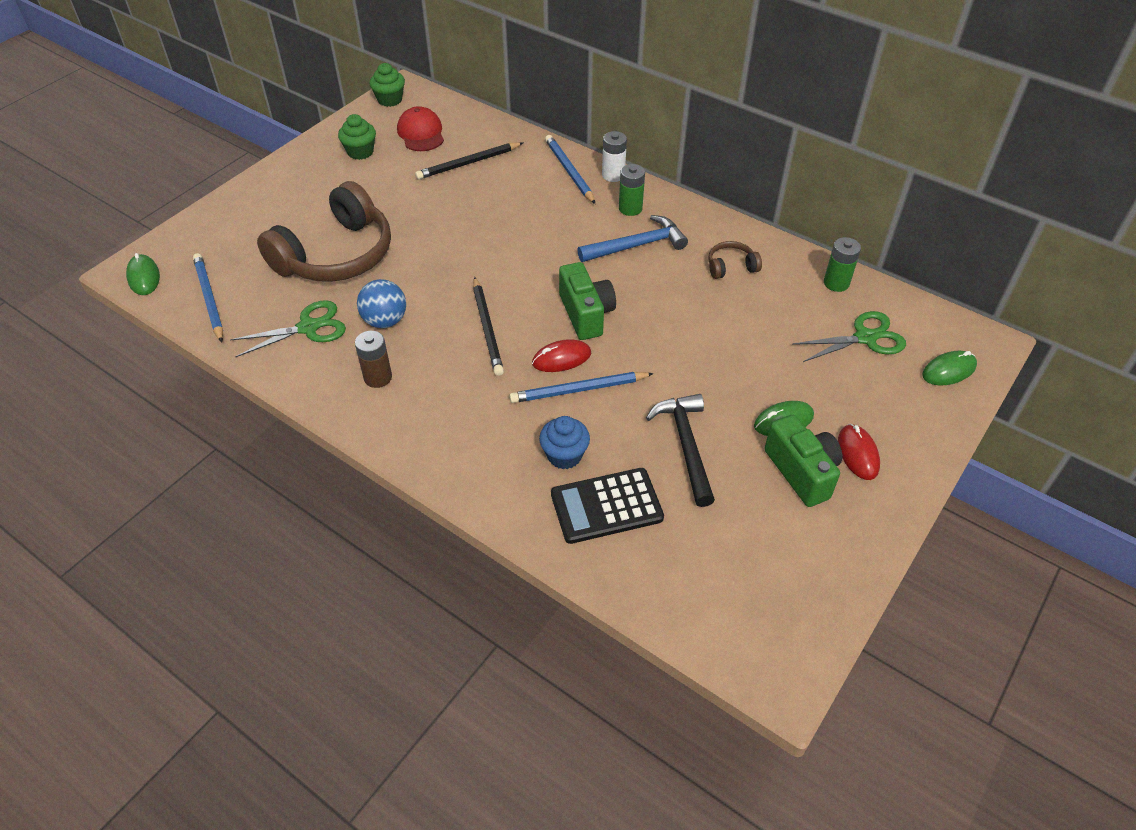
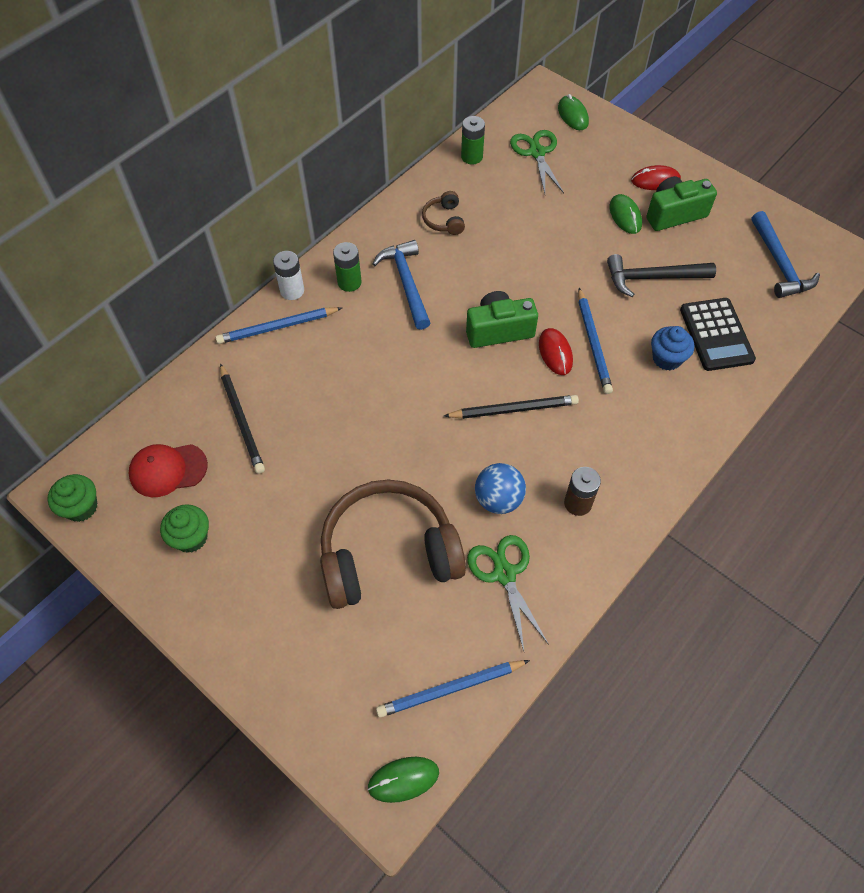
camera: 85 degrees left, 10 degrees up
brown headphones [257,181,391,282] -> brown headphones turned 60 degrees counterclockwise [320,480,466,609]
none -> blue hammer [752,211,820,298]

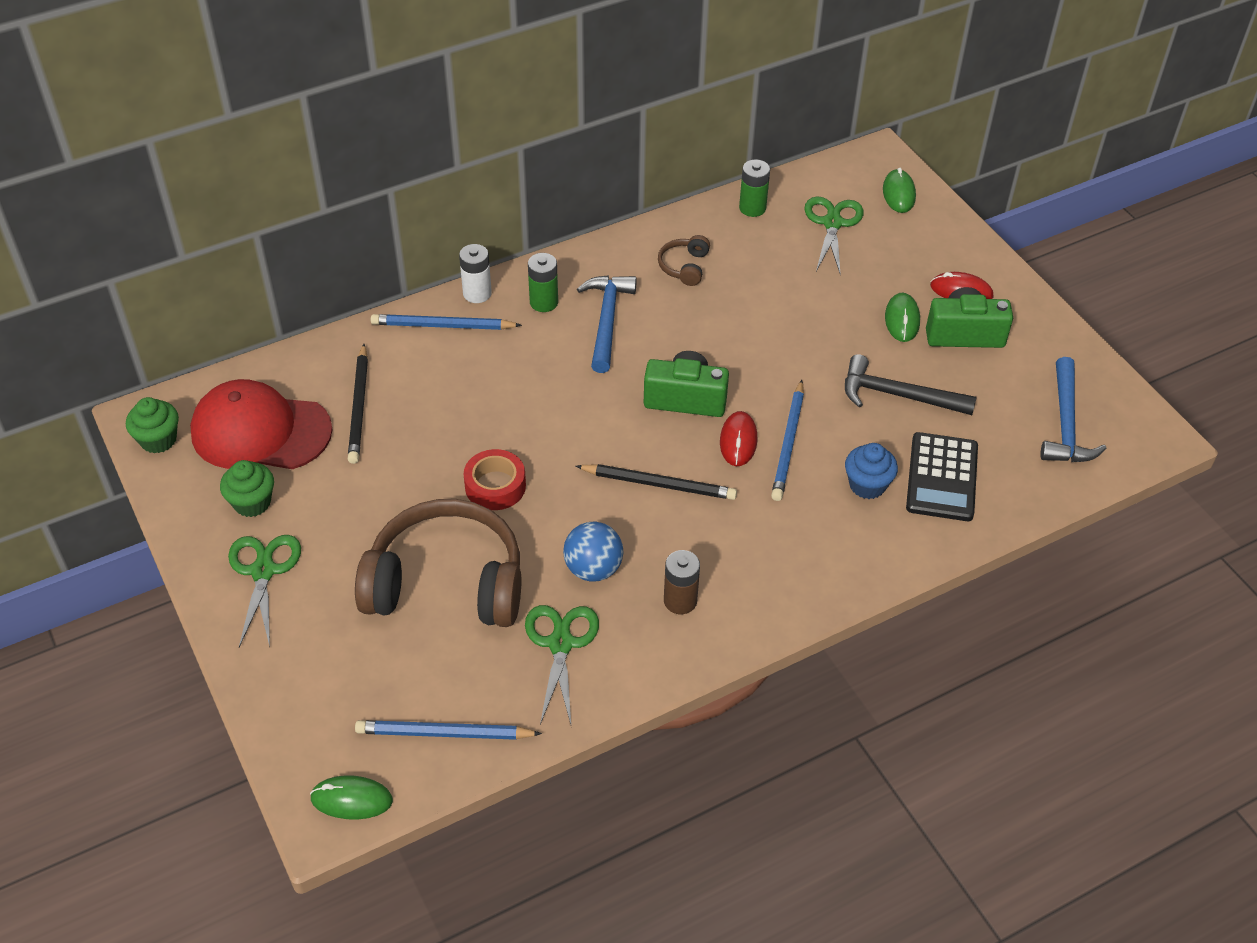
camera: 20 degrees right, 10 degrees down
red cap [128,444,208,497] -> red cap [190,379,333,469], size x1.61
none -> green scissors [228,535,301,647]
none -> red tape [464,449,526,510]

